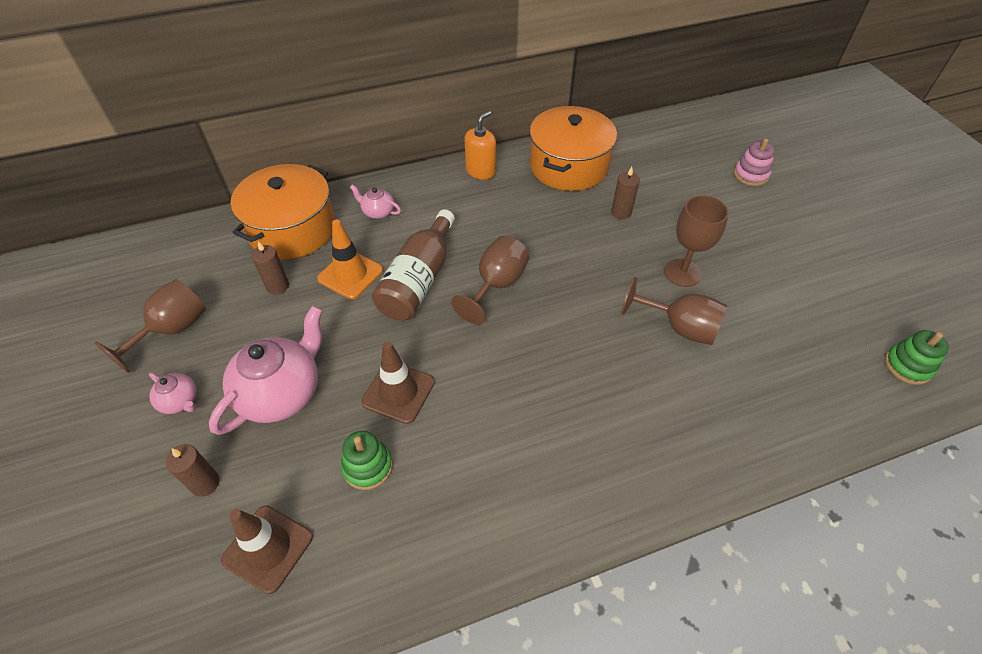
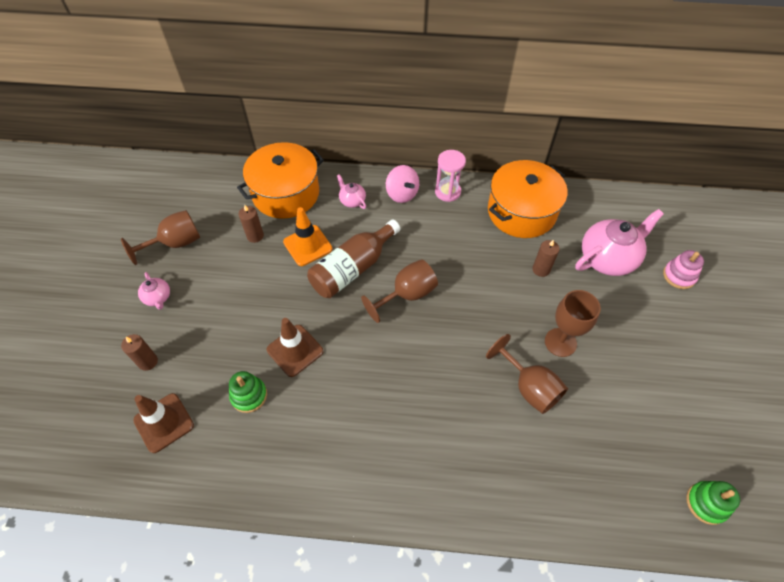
camera: 25 degrees right, 5 degrees up
pink teapot [209,305,323,435] -> pink teapot moved to [575,209,664,276]
orange soap dispenser [464,111,496,180] -> pink hourglass [435,150,466,202]
none -> pink spinning top [386,165,419,203]

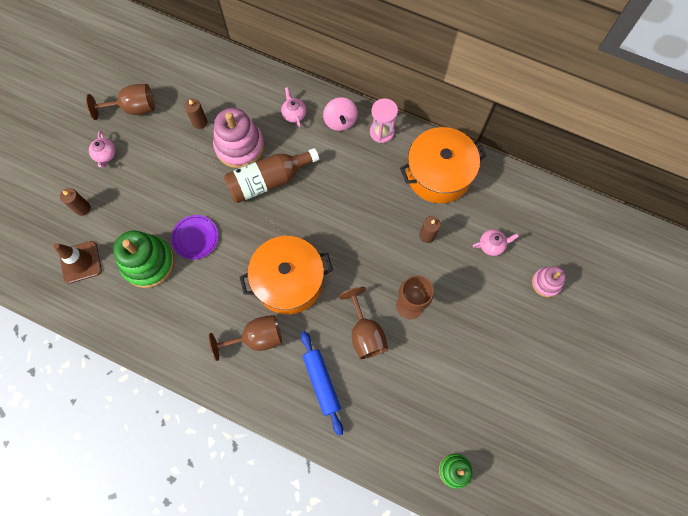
camera: 20 degrees right, 15 degrees up
green stacking toy [229,371,267,413] -> green stacking toy [113,231,174,288], size x1.79
orange pot [237,142,324,219] -> orange pot moved to [240,236,333,314]
brown traffic cone [267,318,323,377] -> purple plate [171,215,218,260]
orange traffic cone [283,207,332,266] -> pink stacking toy [213,108,264,168]
brown goblet [361,259,438,323] -> brown goblet moved to [209,315,282,361]
pink teapot [575,209,664,276] -> pink teapot [473,230,519,256], size x0.48
none -> blue rolling pin [301,331,343,436]

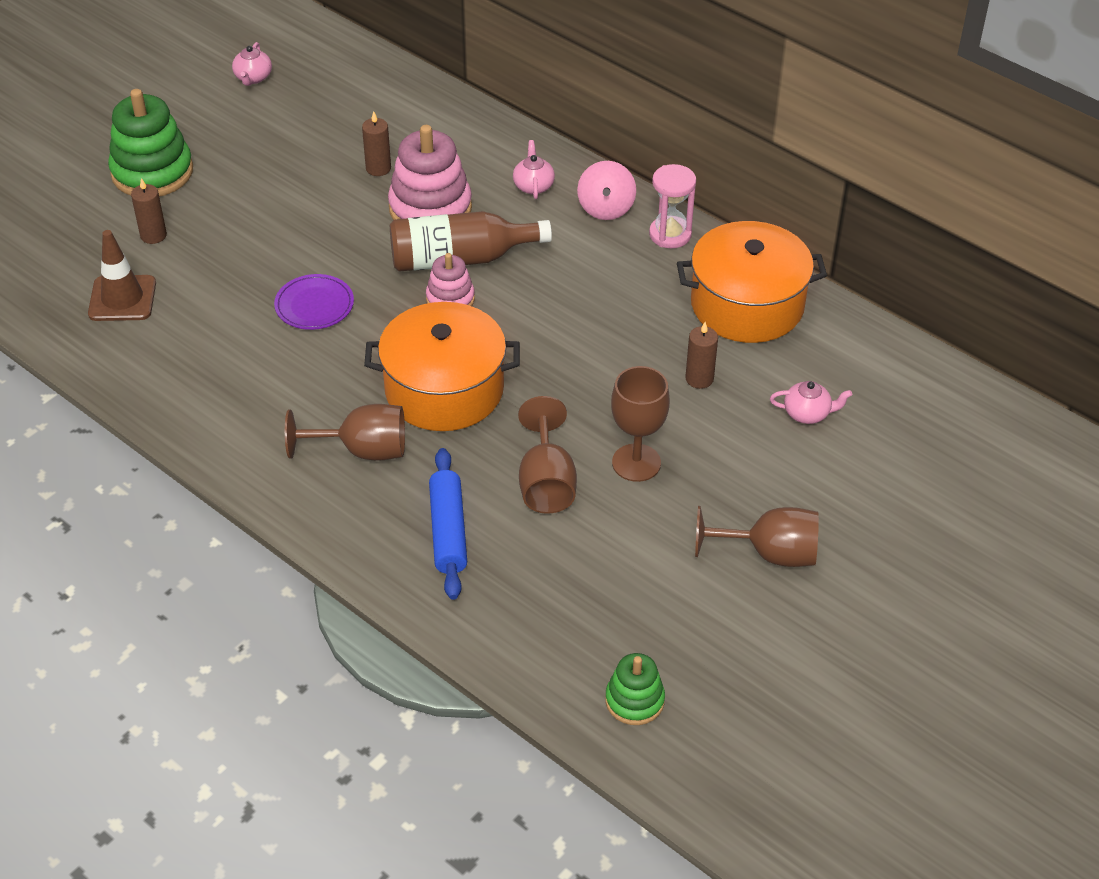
camera: 15 degrees right, 25 degrees down
brown goblet [86,84,154,120] -> brown goblet moved to [695,506,819,567]
pink teapot [89,131,116,168] -> pink teapot moved to [232,42,272,86]
green stacking toy [113,231,174,288] -> green stacking toy moved to [108,89,193,197]
pink stacking toy [532,266,566,297] -> pink stacking toy moved to [426,253,475,306]

